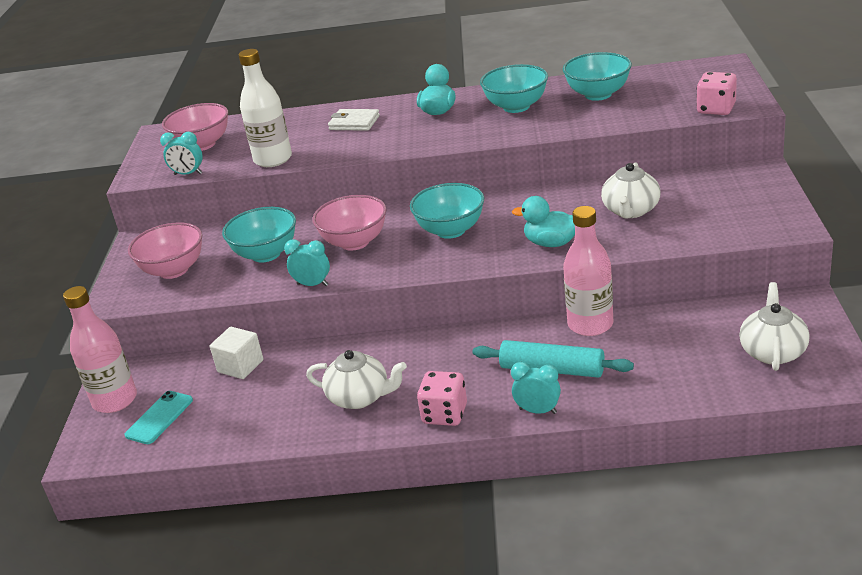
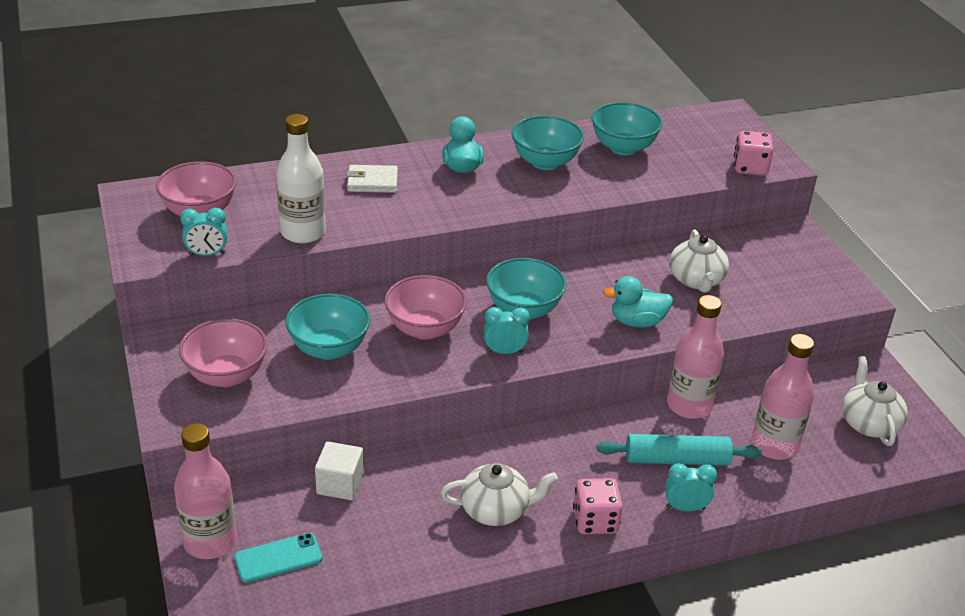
camera: 25 degrees left, 5 degrees up
turquoise phone [124,391,193,444] -> turquoise phone turned 60 degrees clockwise [234,533,322,583]
turquoise clock [284,239,330,286] -> turquoise clock moved to [484,307,530,354]
none -> pink bottle [752,334,814,460]

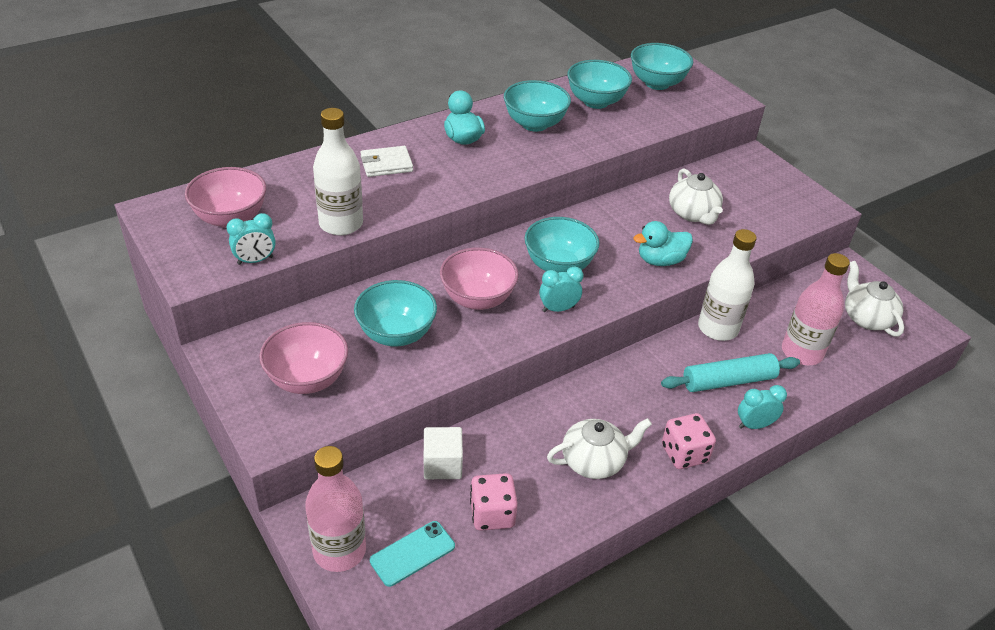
camera: 15 degrees left, 5 degrees up
pink bottle [667,295,724,419] -> white bottle [698,229,757,341]
pink dice [734,131,773,176] -> pink dice moved to [470,473,518,531]
none -> turquoise bowl [631,43,693,90]

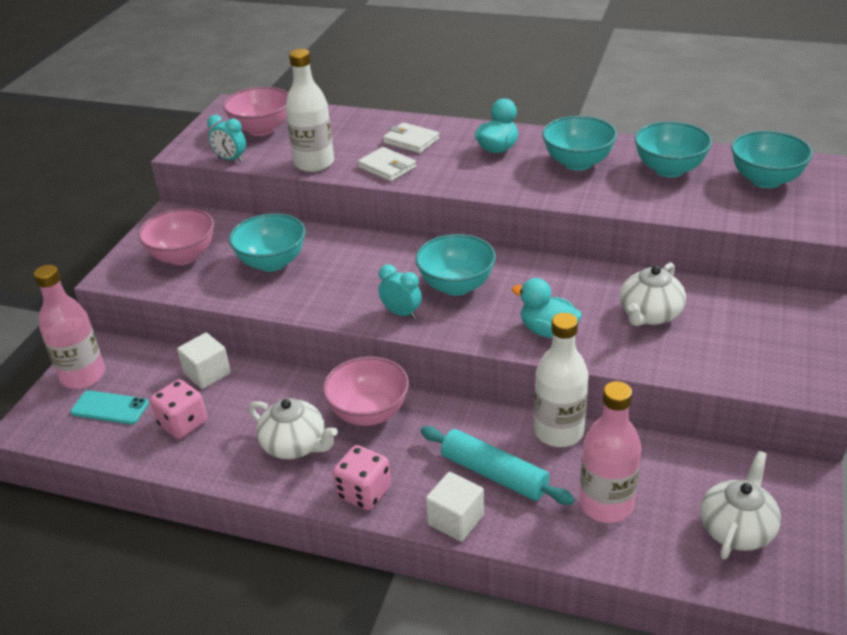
camera: 55 degrees right, 5 degrees down
pink bowl [440,247,519,310] -> pink bowl moved to [323,356,409,426]
turquoise clock [738,385,787,429] -> white cube [426,472,484,542]
none -> white wallet [358,147,416,182]

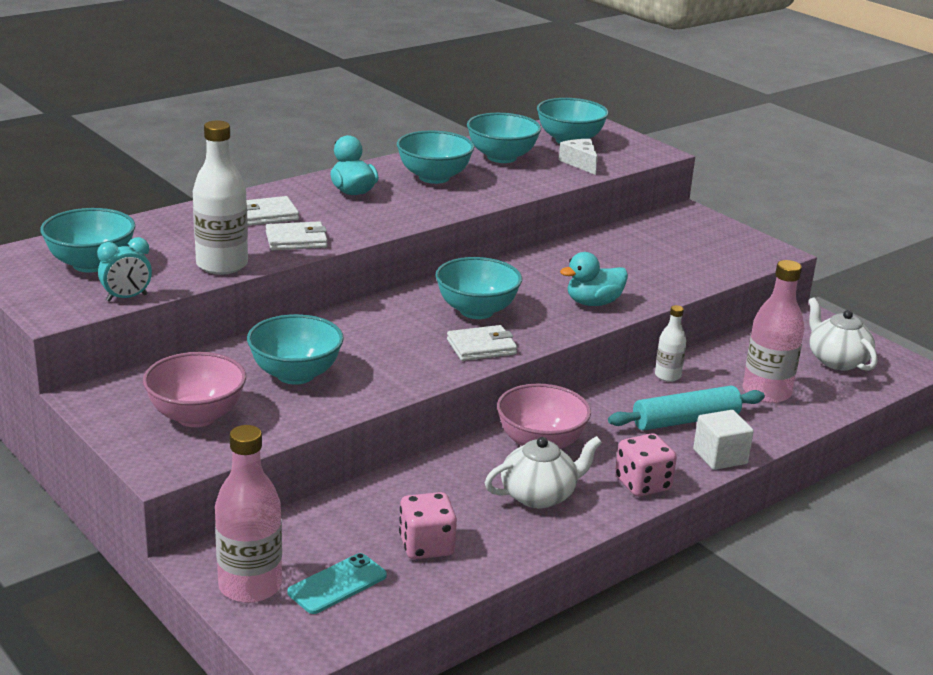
camera: 60 degrees left, 10 degrees down
white cube [177,333,231,389] -> none
pink bowl [223,87,288,136] -> turquoise bowl [40,208,135,273]
turquoise clock [379,264,422,319] -> white wallet [447,325,517,361]
white bottle [534,313,589,447] -> white bottle [655,305,686,382], size x0.55
white teapot [620,262,686,326] -> none
none -> white cheese [559,139,598,175]

